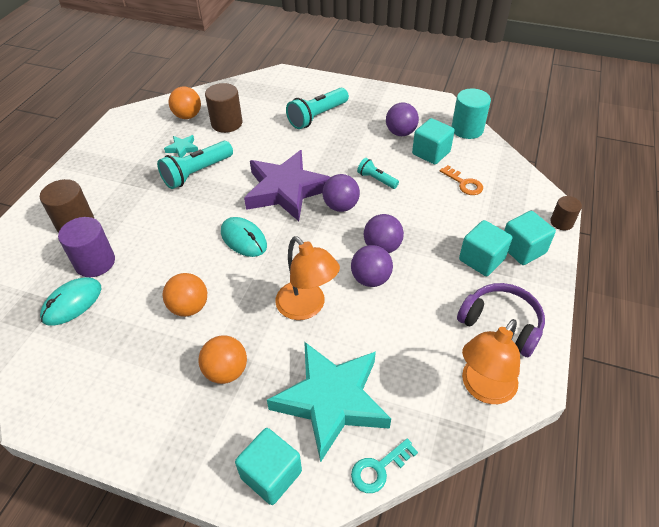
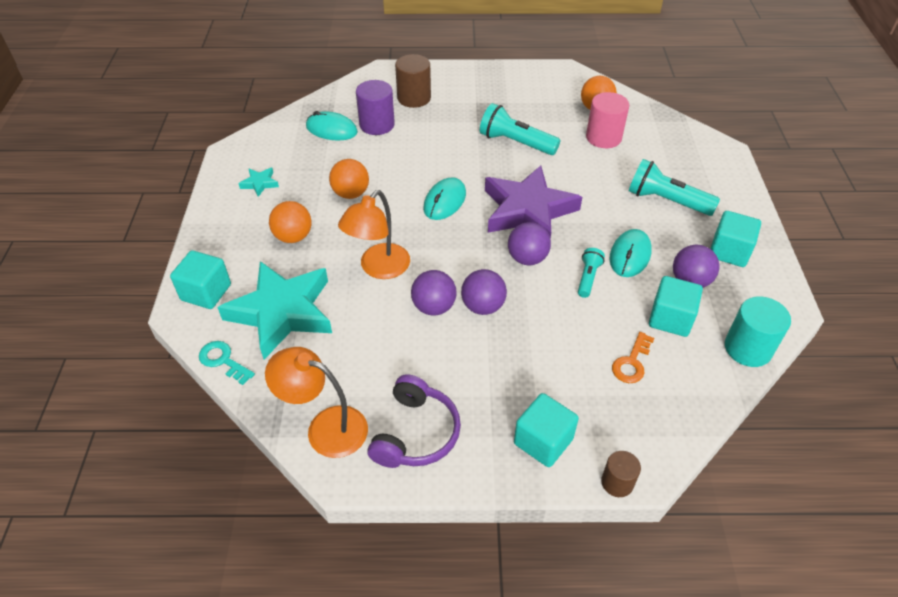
camera: 70 degrees right, 0 degrees up
turquoise star [164,135,198,158] -> turquoise star moved to [239,167,279,197]
brown cylinder [205,83,242,133] -> pink cylinder [586,92,629,148]
turquoise cube [459,220,512,276] -> turquoise cube moved to [710,211,761,267]
none -> turquoise mouse [609,229,652,277]

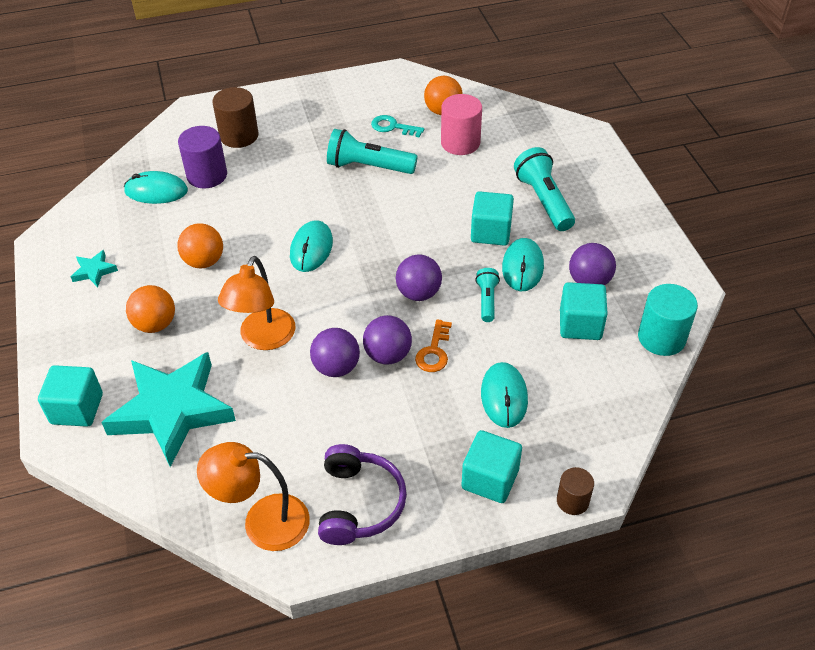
camera: 15 degrees left, 0 degrees up
turquoise key [199,341,255,385] -> turquoise key moved to [371,115,424,138]
purple star [485,165,582,239] -> none
orange key [612,332,654,383] -> orange key moved to [415,319,452,372]
turquoise flashlight [629,159,720,216] -> turquoise flashlight turned 60 degrees clockwise [514,147,575,231]
turquoise cube [710,211,761,267] -> turquoise cube moved to [471,191,514,246]
none -> turquoise mouse [481,362,528,428]

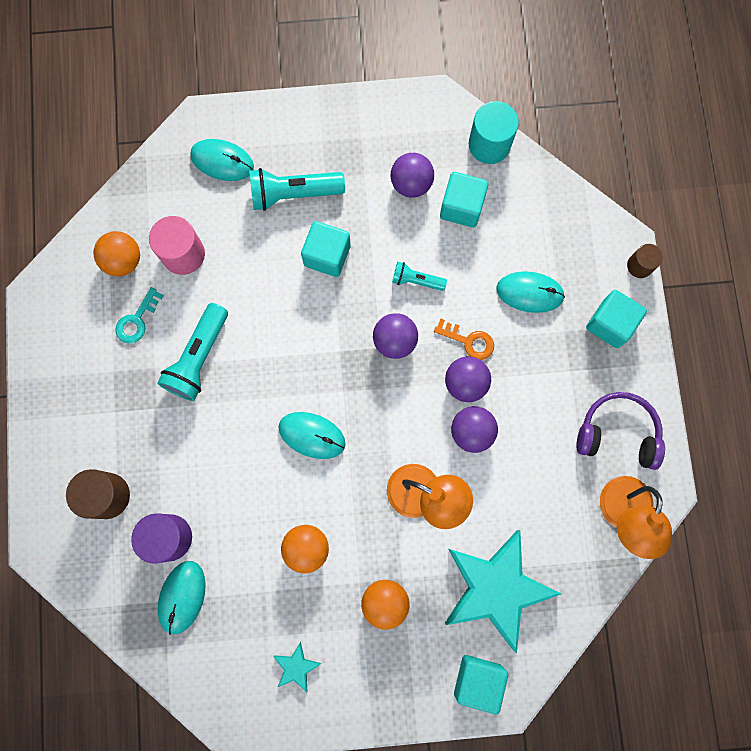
camera: 80 degrees left, 30 degrees up
turquoise mouse [502,238,544,291] -> turquoise mouse moved to [190,139,254,181]

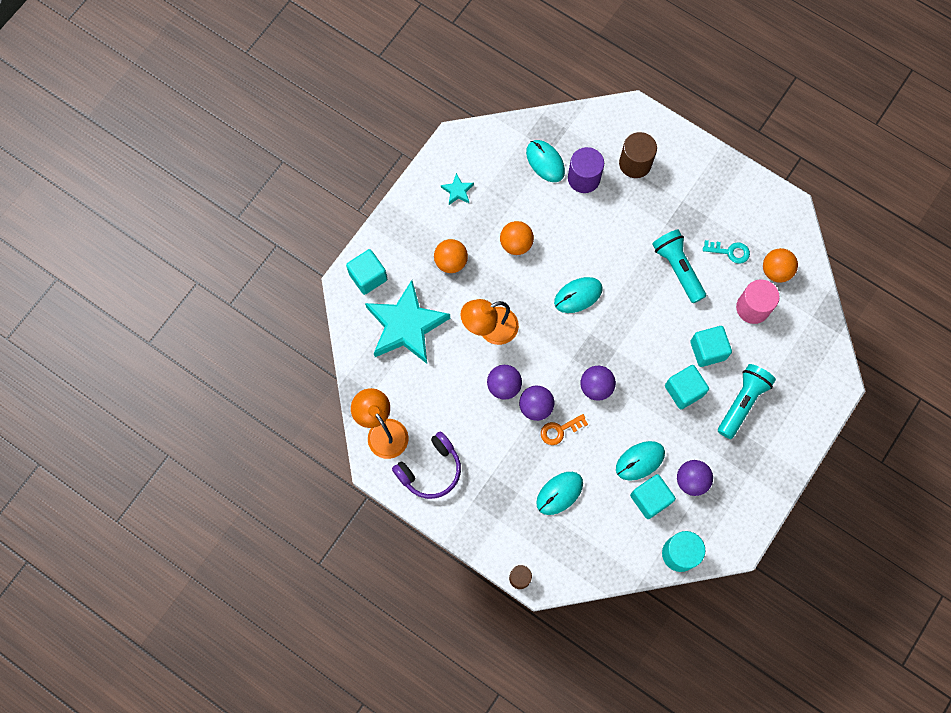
camera: 130 degrees right, 5 degrees down
turquoise key [115,287,164,343] -> turquoise key turned 120 degrees clockwise [703,240,750,264]
turquoise mouse [190,139,254,181] -> turquoise mouse moved to [616,441,665,481]
turquoise flashlight [392,262,447,291] -> none
turquoise cube [586,290,647,348] -> turquoise cube moved to [690,326,732,367]

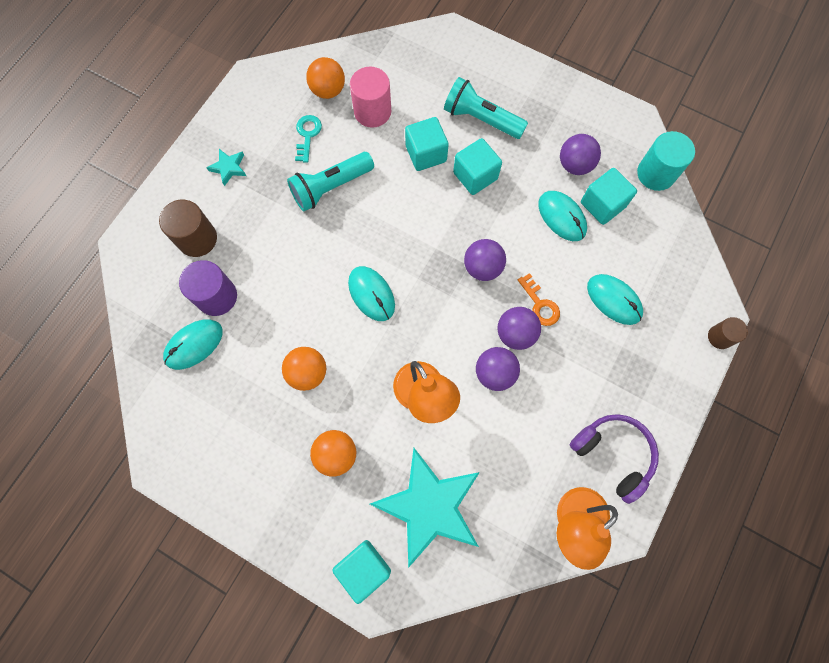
camera: 95 degrees left, 0 degrees up
turquoise star [441,173,474,205] -> turquoise star moved to [207,149,246,186]

